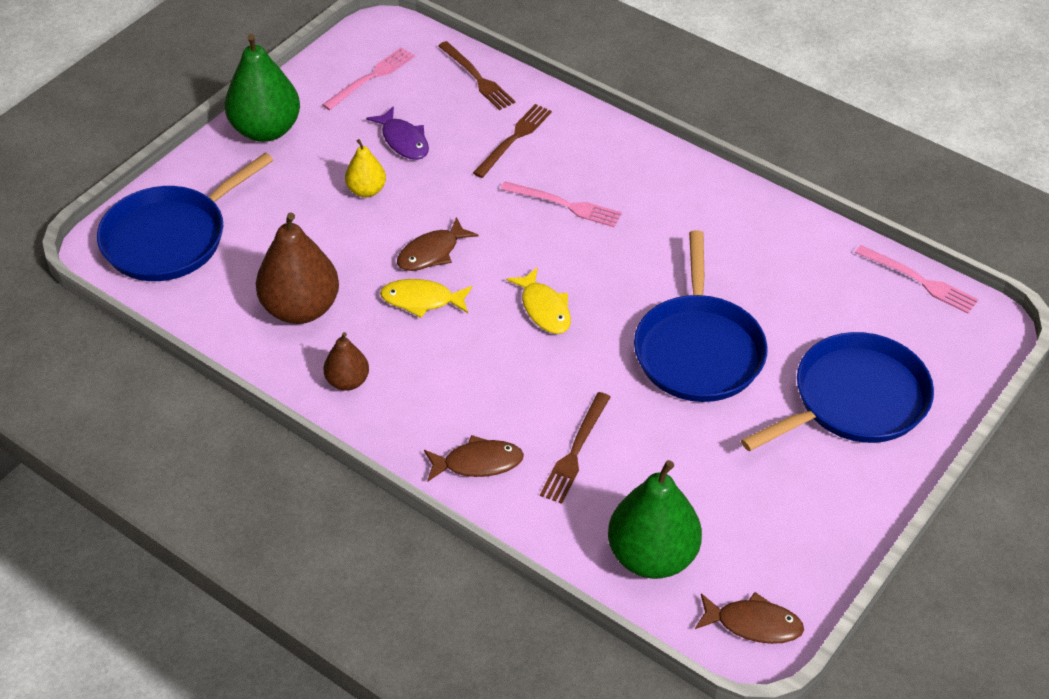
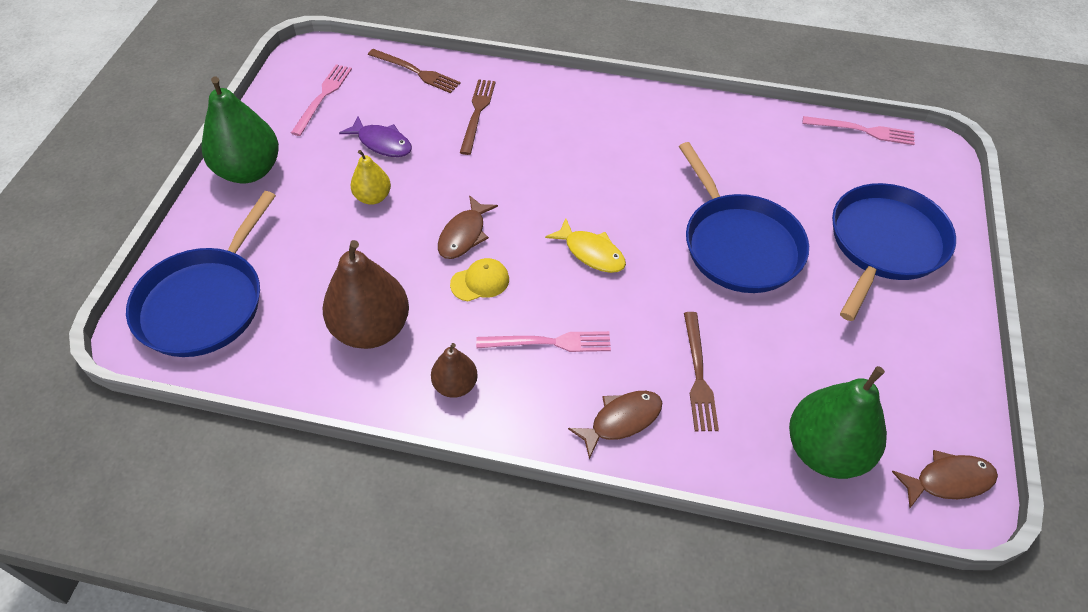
camera: 25 degrees left, 5 degrees up
yellow fish [380,279,472,318] -> yellow cap [450,258,509,302]
pink fork [500,181,622,227] -> pink fork moved to [476,331,611,352]

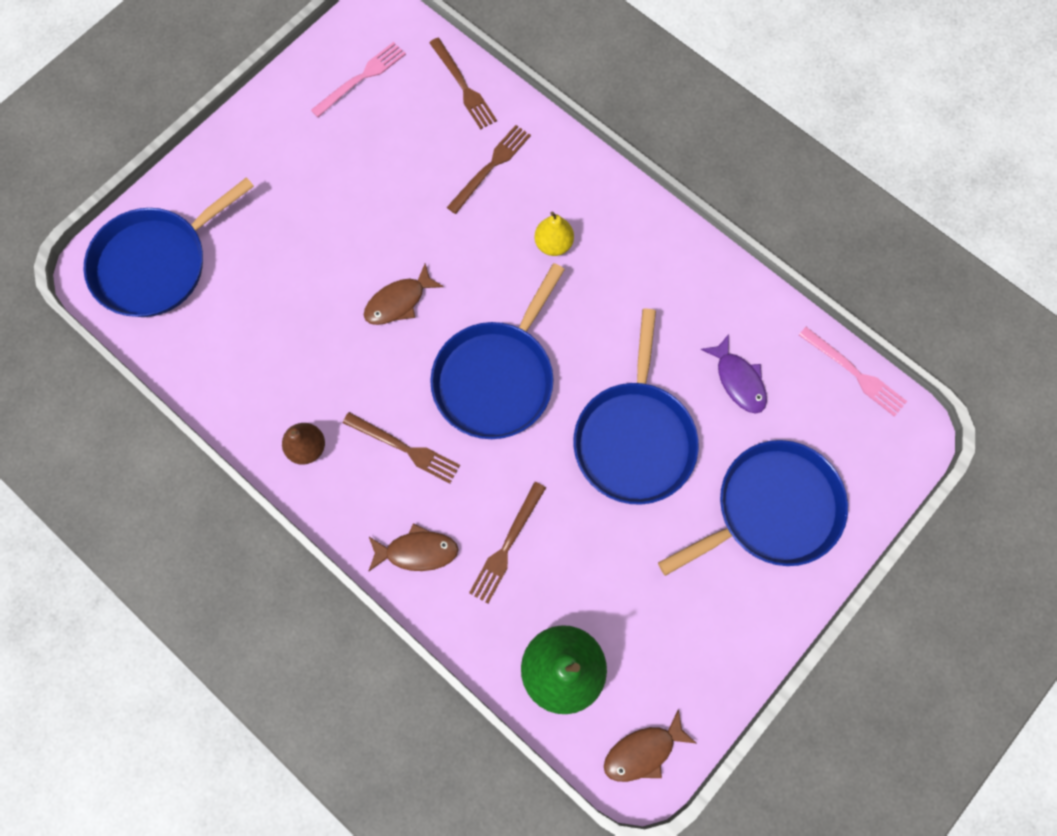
camera: 30 degrees right, 20 degrees up
green pear [202,77,279,183] -> none
brown pear [323,240,409,349] -> none
purple fish [339,116,412,157] -> purple fish moved to [701,334,767,414]
yellow pear [350,150,391,205] -> yellow pear moved to [534,211,574,256]
yellow cap [450,258,509,302] -> none
pink fork [476,331,611,352] -> brown fork [343,412,460,483]
yellow fish [545,218,626,273] -> blue pan [430,263,565,439]
brown fish [892,450,998,508] -> brown fish turned 135 degrees clockwise [604,709,696,782]

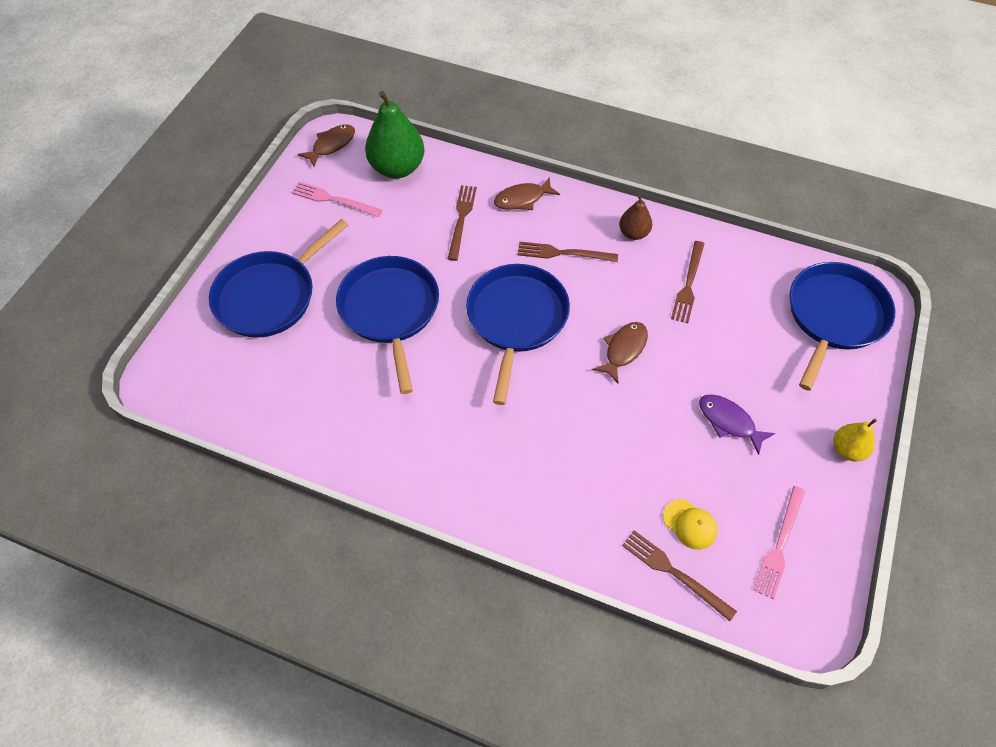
camera: 160 degrees right, 15 degrees down
brown fork [447,125,531,214] -> brown fork moved to [671,241,704,323]
yellow pear [534,211,574,256] -> yellow pear moved to [834,418,877,462]
purple fish [701,334,767,414] -> purple fish moved to [699,395,775,455]
pink fork [799,327,907,417] -> pink fork moved to [292,182,382,217]
none -> yellow cap [663,499,718,550]

